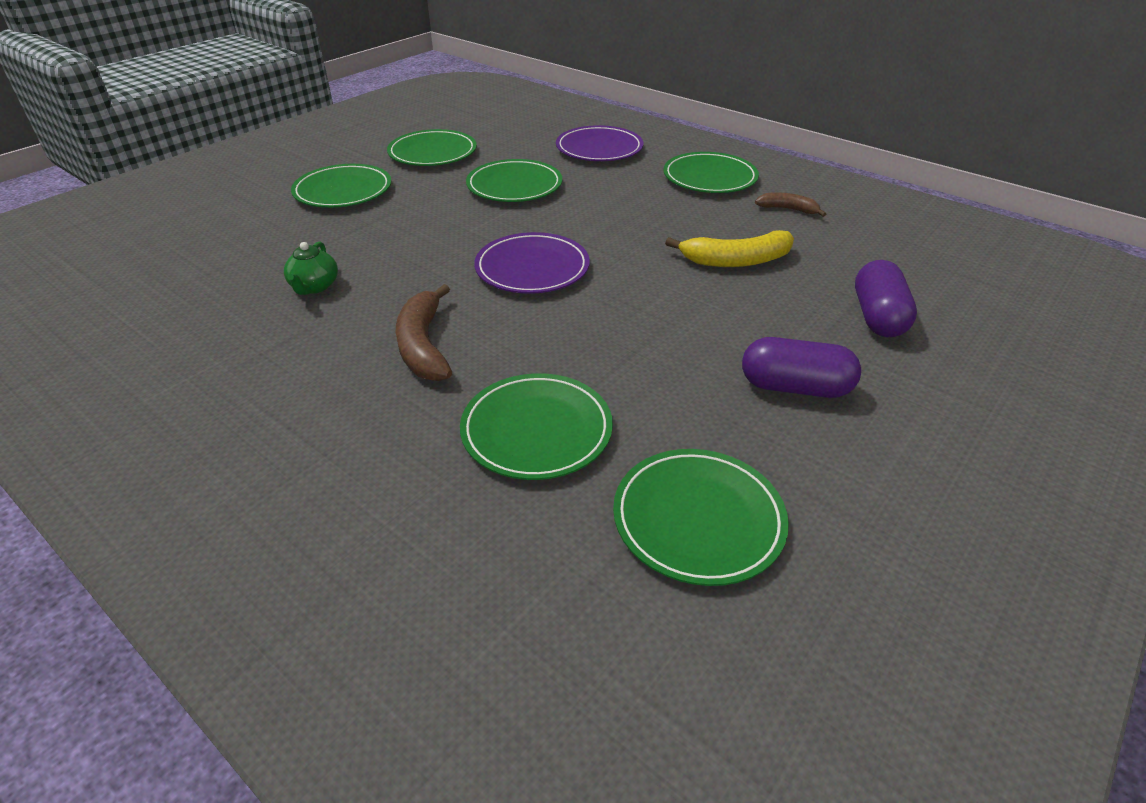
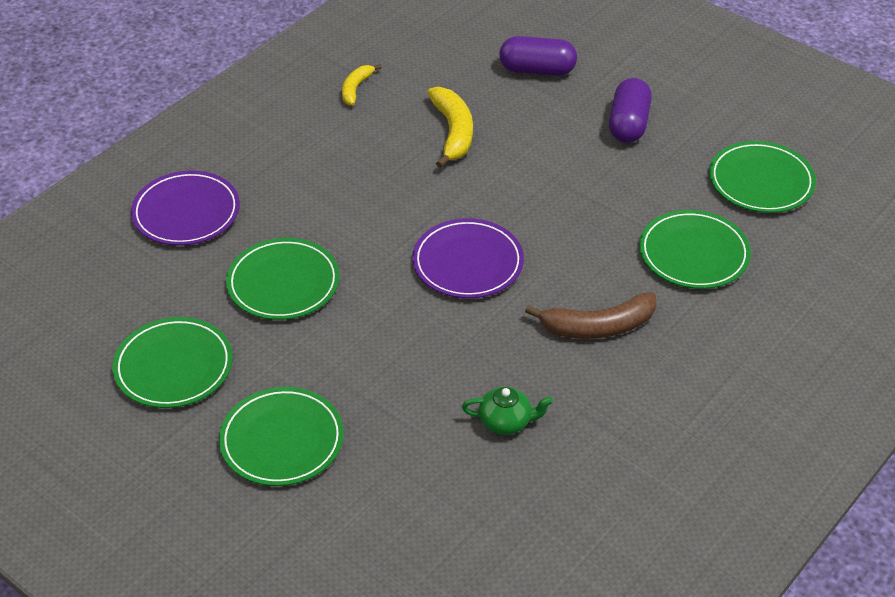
camera: 90 degrees left, 5 degrees up
green plate [663,152,759,193] -> none
brown banana [755,192,826,217] -> yellow banana [342,64,382,106]

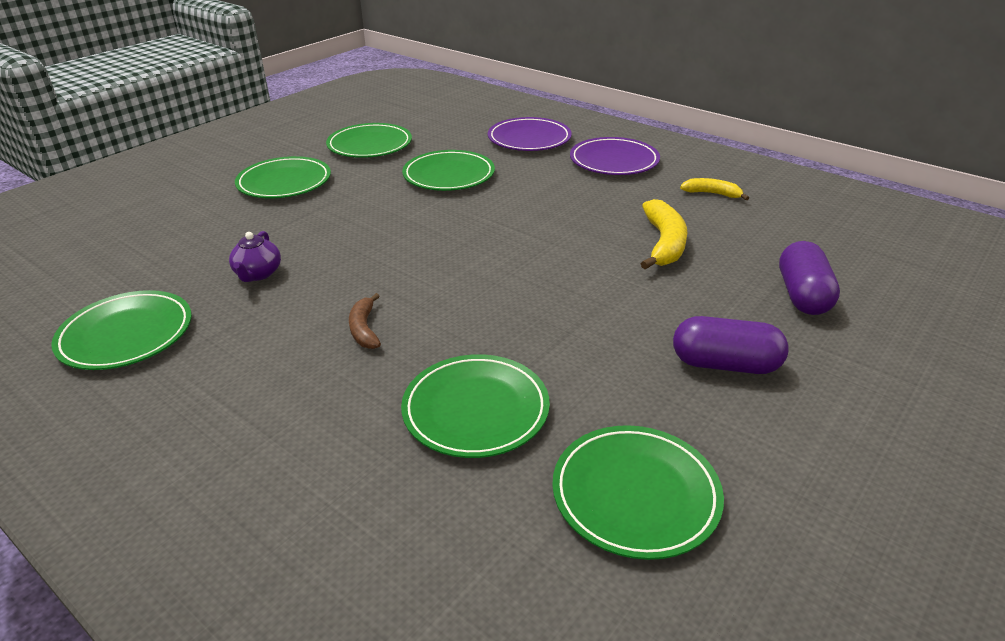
camera: 90 degrees right, 10 degrees down
purple plate [412,218,524,298] -> purple plate moved to [570,137,660,175]
yellow banana [427,87,473,168] -> yellow banana turned 75 degrees counterclockwise [641,199,687,270]
green teapot [462,387,553,435] -> purple teapot [229,231,281,282]
brown banana [525,292,656,339] -> brown banana [349,293,381,349], size x0.59
none -> green plate [51,290,192,370]

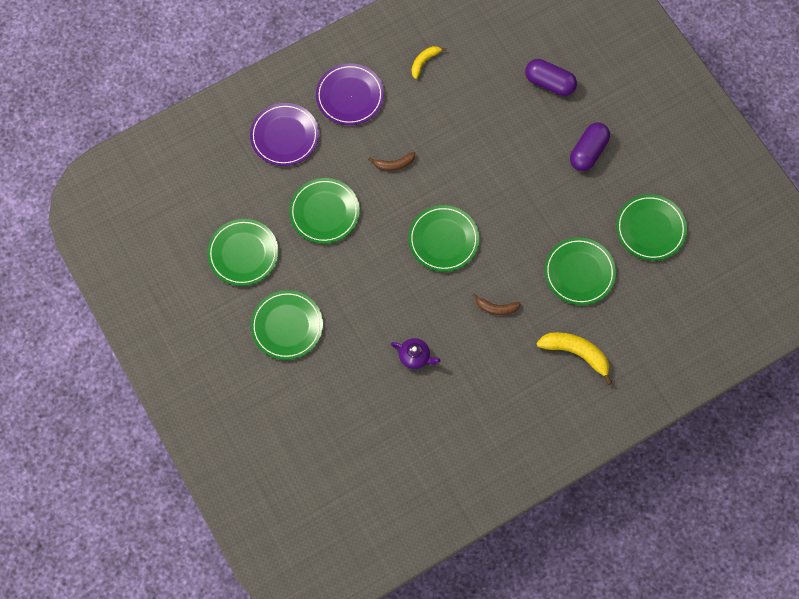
camera: 70 degrees left, 35 degrees up
green plate [51,290,192,370] -> green plate moved to [408,205,479,272]
yellow banana [641,199,687,270] -> yellow banana moved to [536,332,612,385]
none -> brown banana [368,152,415,171]

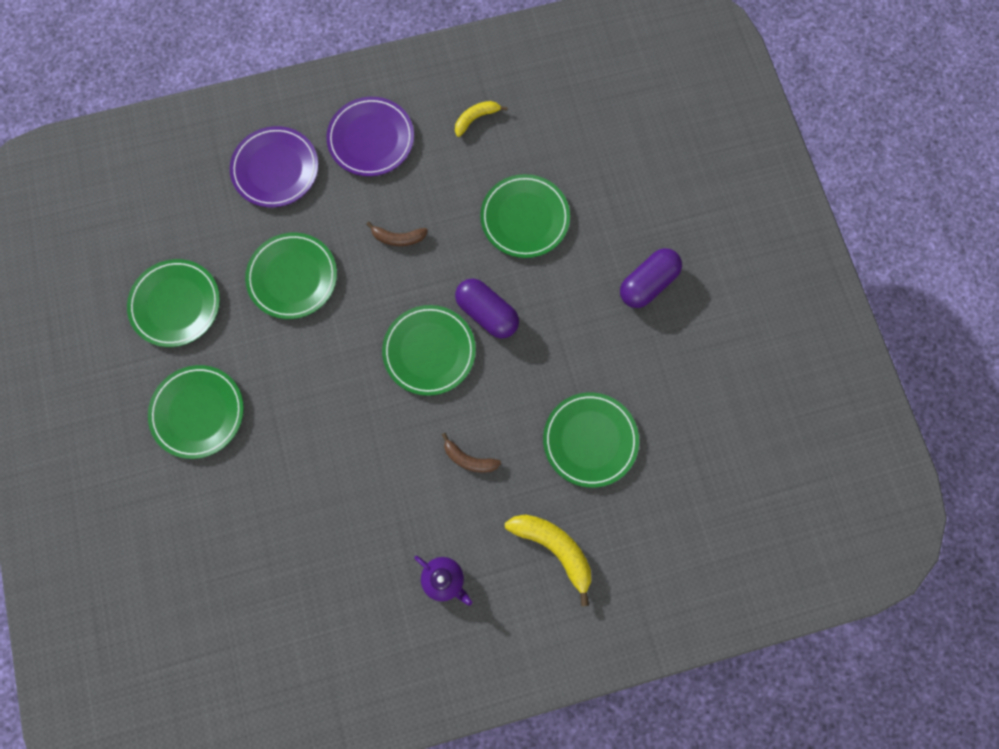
camera: 15 degrees right, 5 degrees up
purple teapot [391,338,441,369] -> purple teapot moved to [414,556,472,606]
purple capsule [525,59,577,96] -> purple capsule moved to [455,279,519,338]
green plate [616,194,687,261] -> green plate moved to [480,174,570,258]

